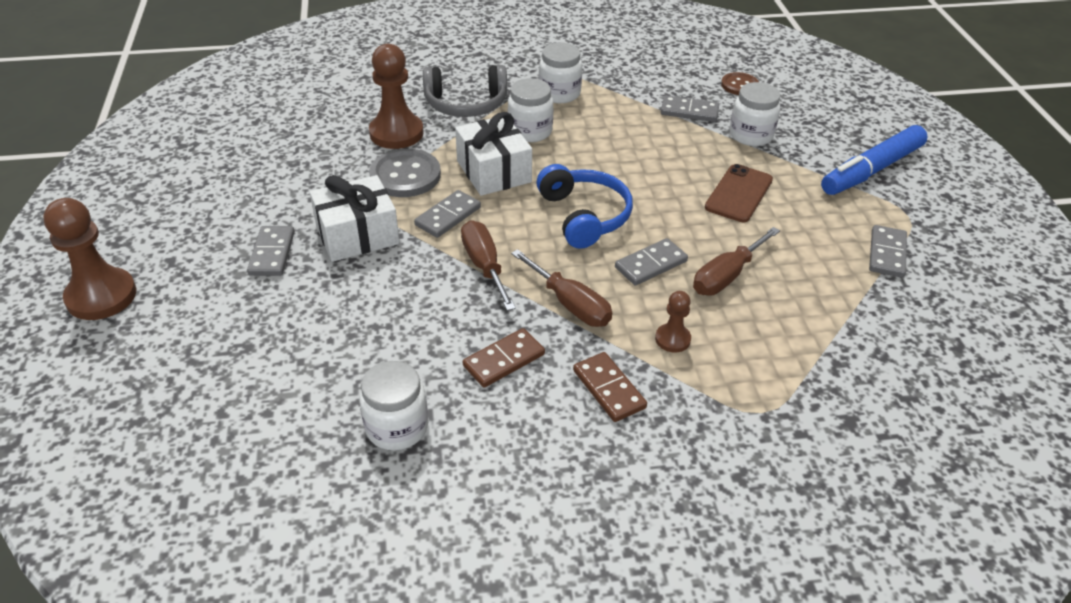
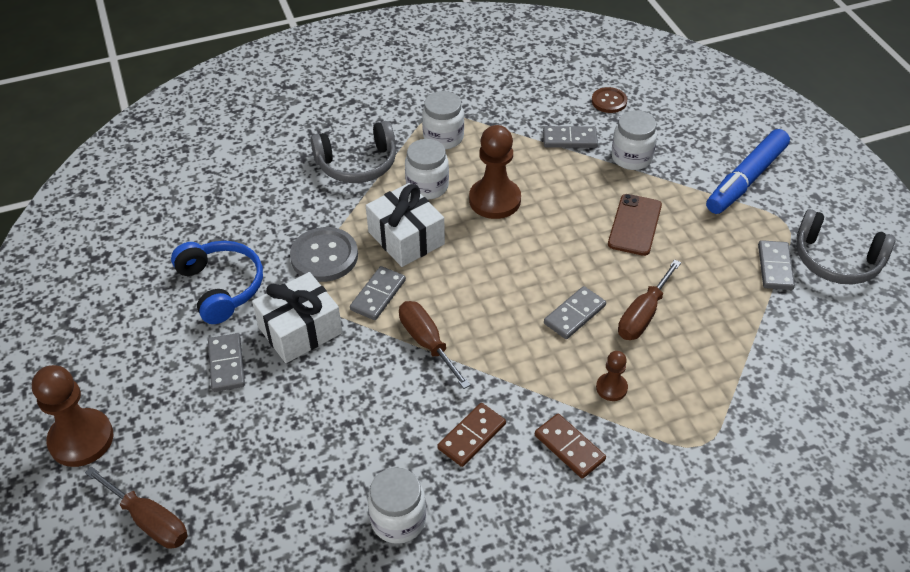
camera: 10 degrees left, 5 degrees up
brown pawn [369,44,424,149] -> brown pawn moved to [469,125,521,219]
brown screwdriver [511,249,612,327] -> brown screwdriver moved to [85,467,188,549]
blue headphones [536,164,633,249] -> blue headphones moved to [171,241,263,324]
none -> grey headphones [796,209,896,284]

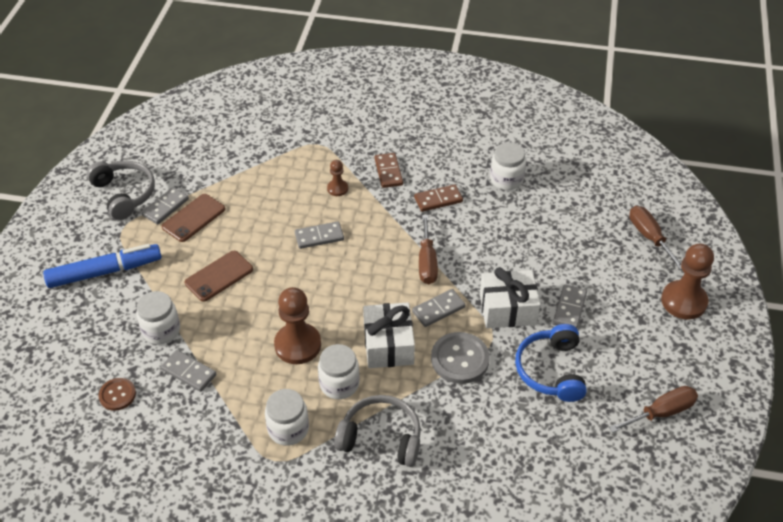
camera: 150 degrees left, 0 degrees up
brown screwdriver [618,259,681,340] -> brown screwdriver moved to [609,386,698,433]
none -> brown phone [162,194,225,242]

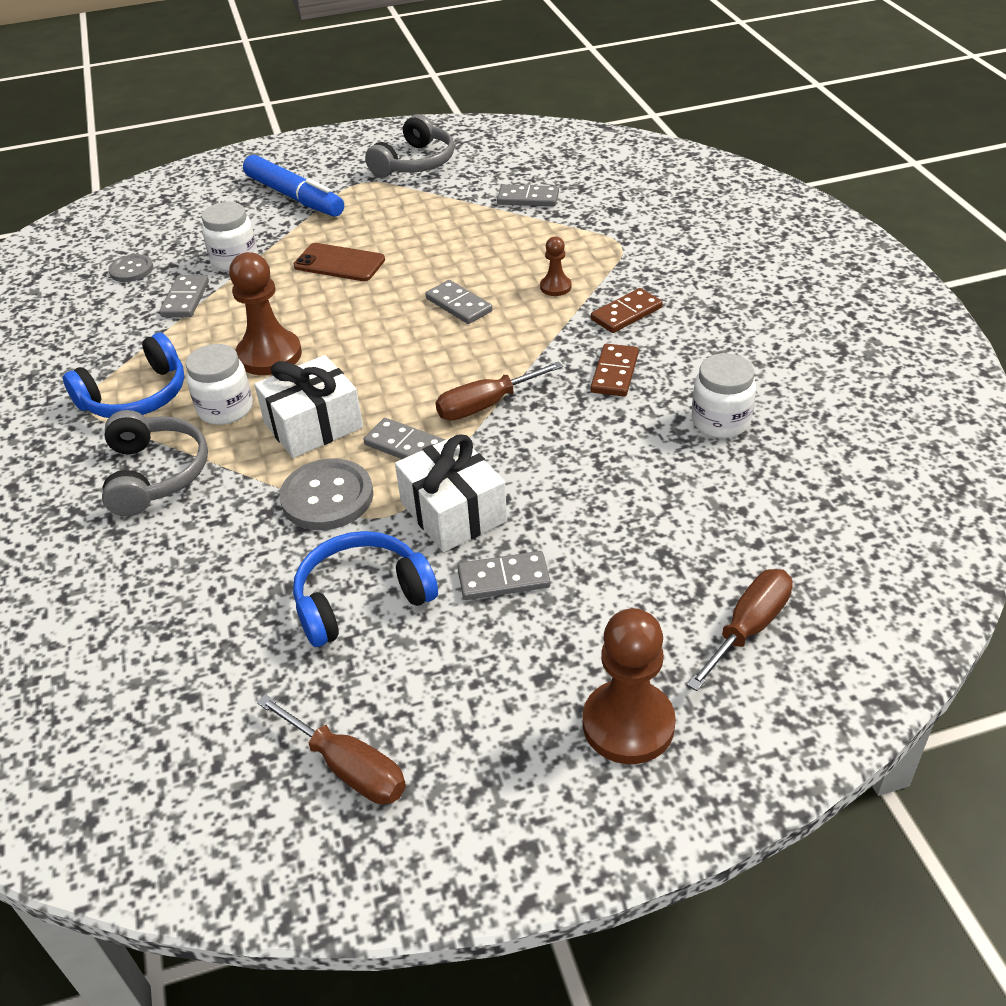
camera: 65 degrees right, 5 degrees down
brown button [98,378,136,411] -> grey button [108,254,153,282]
grey domino [142,187,189,225] -> grey domino moved to [497,184,559,206]
brown phone [162,194,225,242] -> none
white jar [265,389,309,446] -> blue headphones [63,333,185,418]
brown domino [414,185,463,212] -> brown domino turned 60 degrees clockwise [591,344,639,397]

